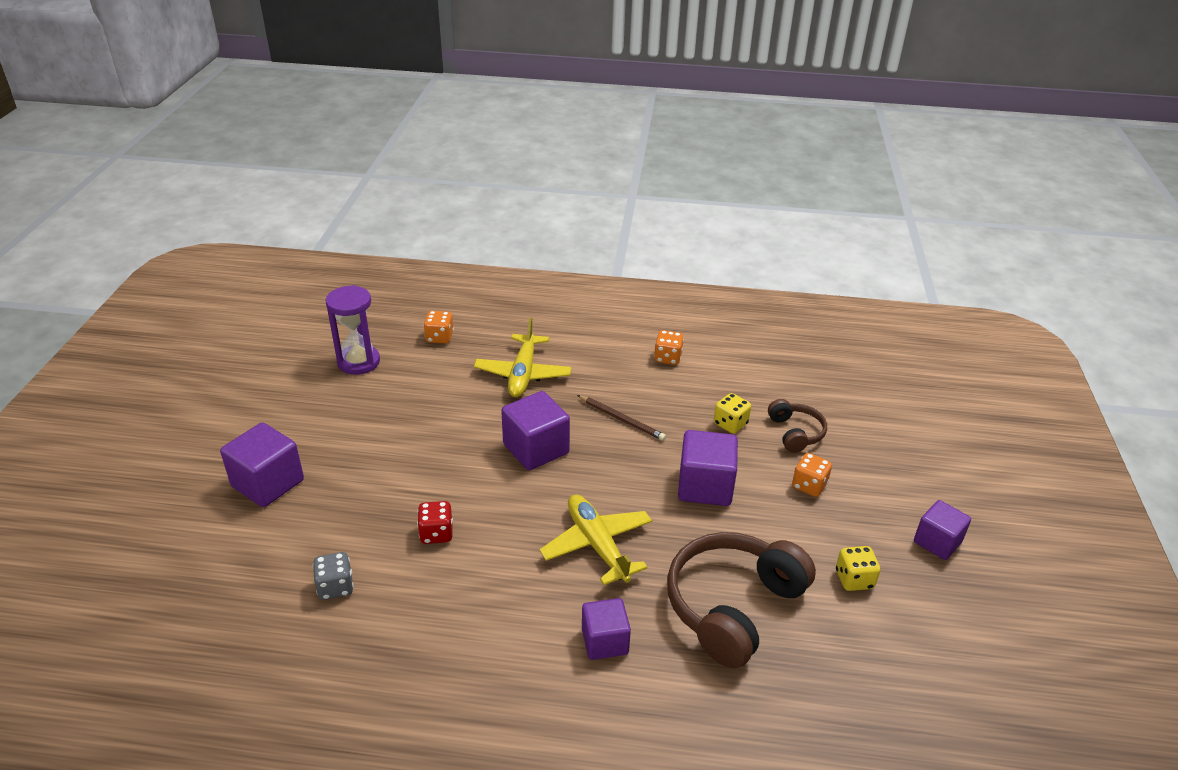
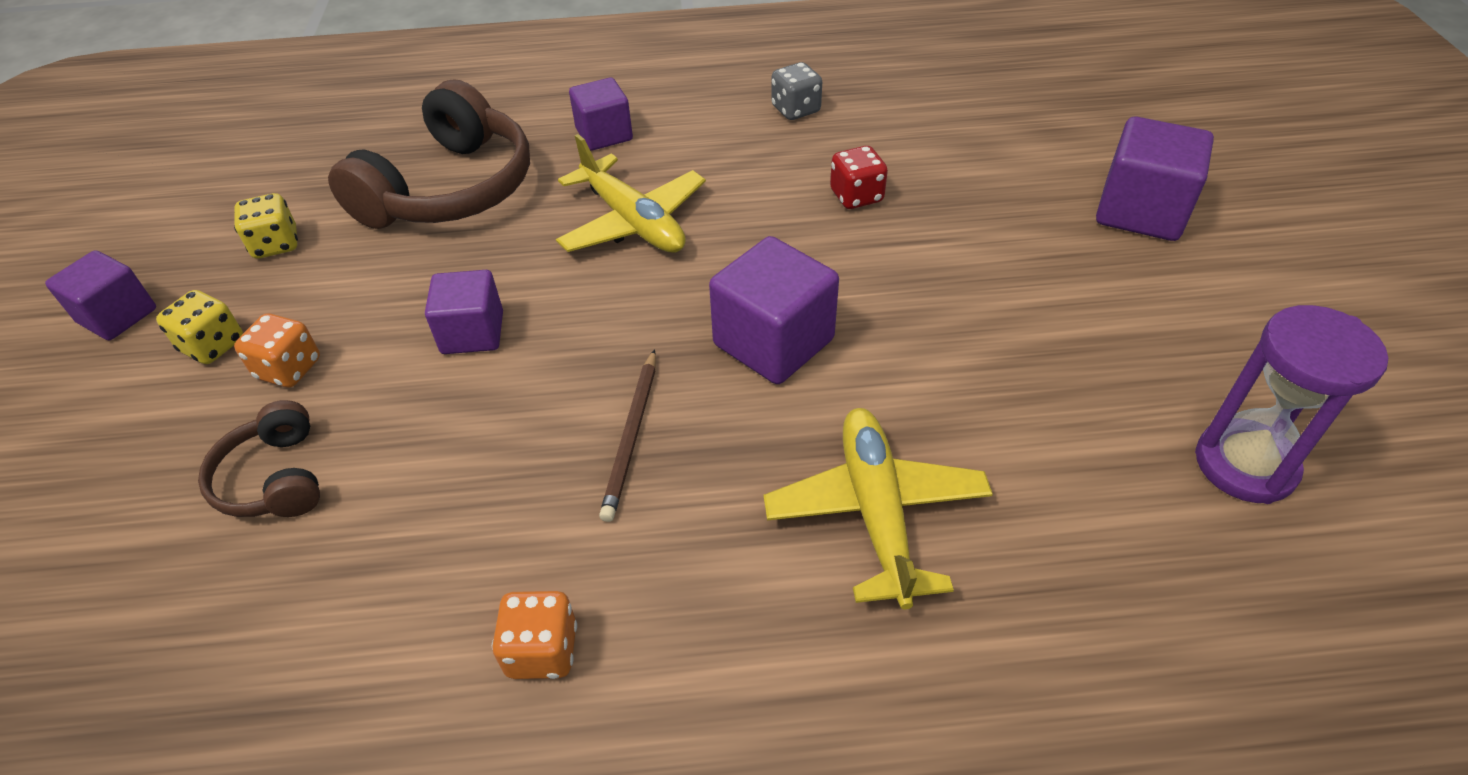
camera: 170 degrees right, 10 degrees up
grey dice [313,552,354,600] -> grey dice moved to [771,62,822,120]
orange dice [423,311,454,344] -> none
brown pencil [577,395,666,441] -> brown pencil turned 105 degrees counterclockwise [599,349,656,522]
purple cube [678,430,738,506] -> purple cube [425,270,503,354], size x0.66
yellow dice [714,393,751,434] -> yellow dice moved to [156,290,243,364]

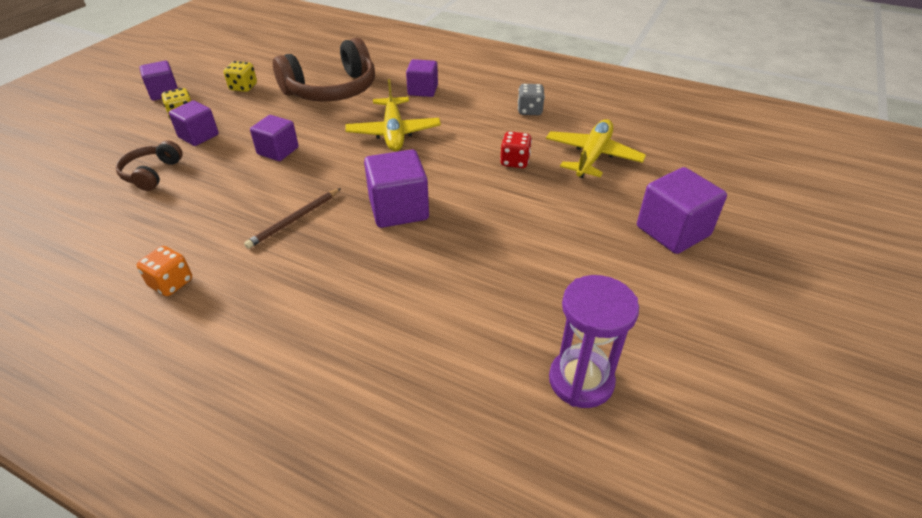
camera: 30 degrees right, 5 degrees down
orange dice [234,313,320,388] -> purple cube [169,100,219,146]
yellow plane [763,408,993,609] -> yellow plane moved to [546,119,646,178]

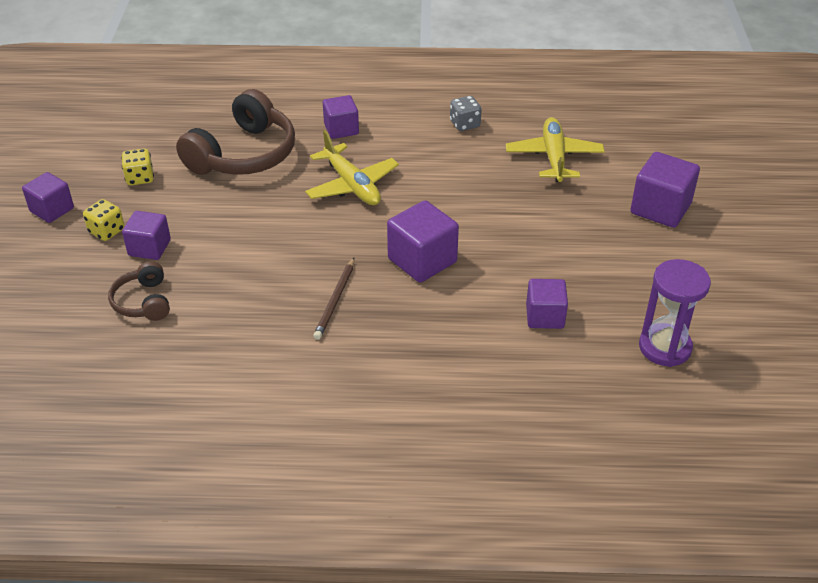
camera: 25 degrees left, 0 degrees up
orange dice [137,246,192,296] -> none
purple cube [250,115,299,161] -> purple cube moved to [526,279,568,329]
red dice [500,131,532,168] -> none

